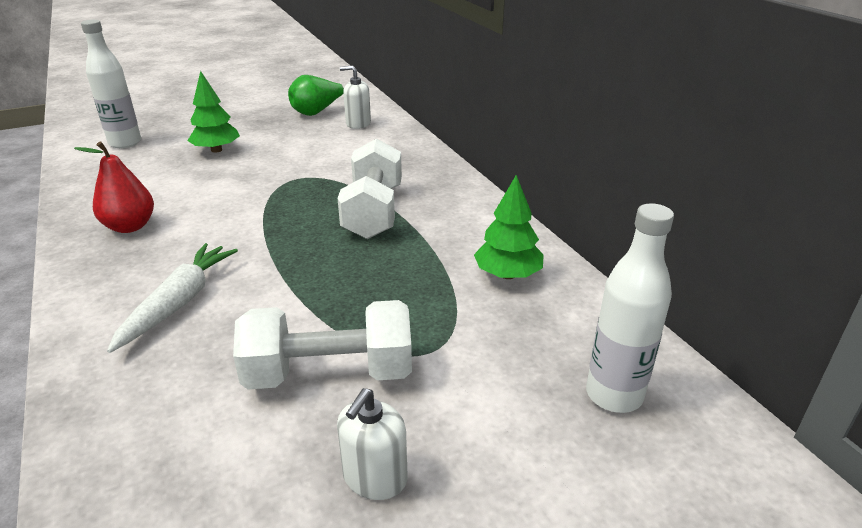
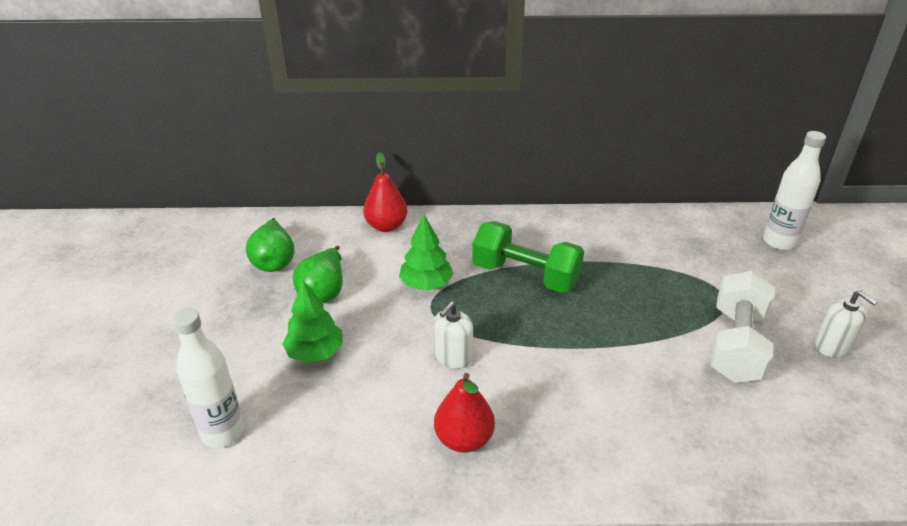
camera: 65 degrees left, 5 degrees up
white carrot [107,243,238,353] -> none
white dumbbell [337,138,402,239] -> green dumbbell [472,221,584,293]
white soap dispenser [340,65,371,129] -> white soap dispenser moved to [434,301,473,369]
green tree [474,175,543,279] -> green tree moved to [399,215,454,291]
none -> green pear [293,246,342,303]
none -> red pear [363,152,408,232]

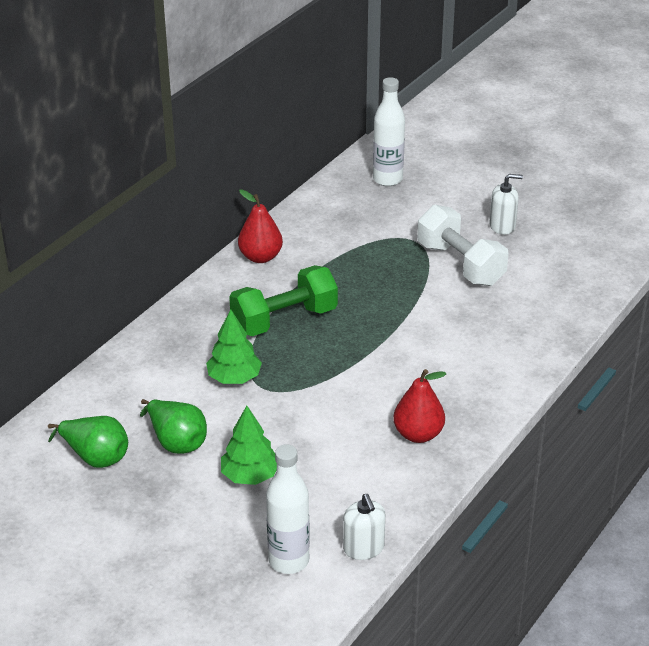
camera: 55 degrees left, 0 degrees up
red pear [363,152,408,232] -> red pear moved to [238,189,283,263]
white soap dispenser [434,301,473,369] -> white soap dispenser moved to [343,494,385,560]

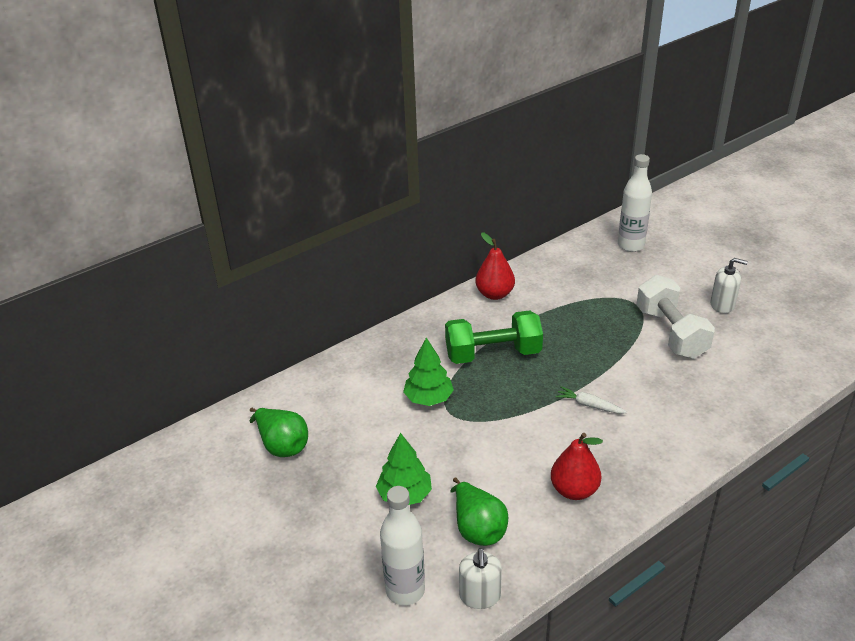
camera: 20 degrees right, 0 degrees up
green pear [140,399,207,454] -> green pear moved to [450,477,508,546]
none -> white carrot [555,386,628,414]

